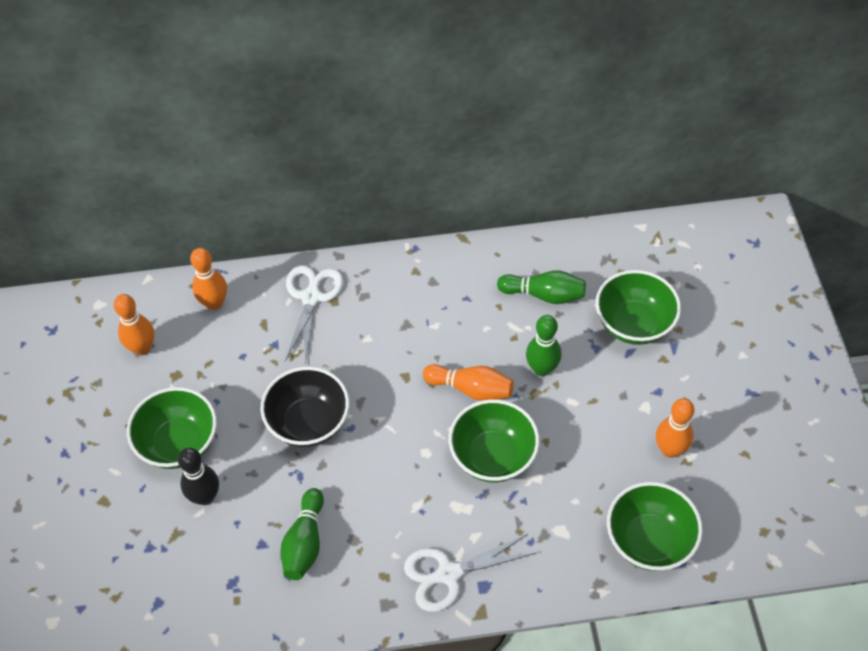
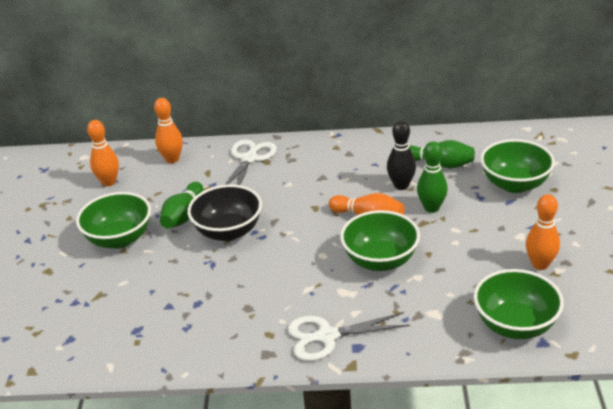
camera: 10 degrees right, 20 degrees down
black bowling pin [178,448,219,505] -> black bowling pin moved to [387,120,416,190]
green bowling pin [280,488,324,580] -> green bowling pin moved to [160,182,204,229]

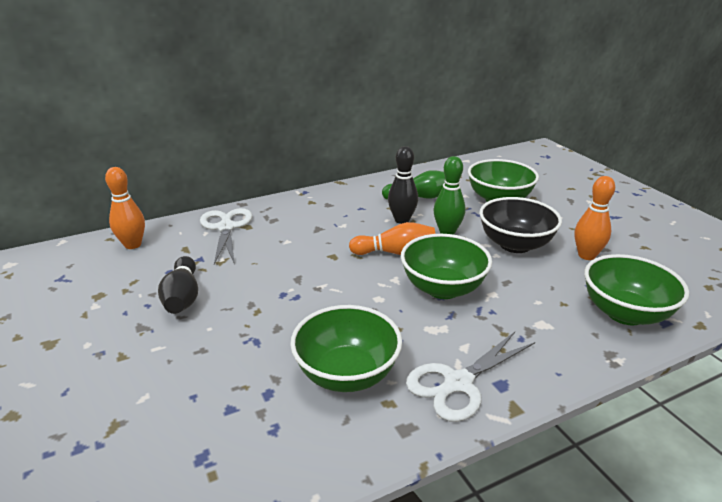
camera: 30 degrees left, 5 degrees down
green bowl [76,192,151,249] -> green bowl moved to [290,305,402,392]
orange bowling pin [87,120,119,186] -> none
green bowling pin [160,182,204,229] -> black bowling pin [158,256,198,314]
black bowl [187,185,262,241] -> black bowl moved to [479,197,562,253]

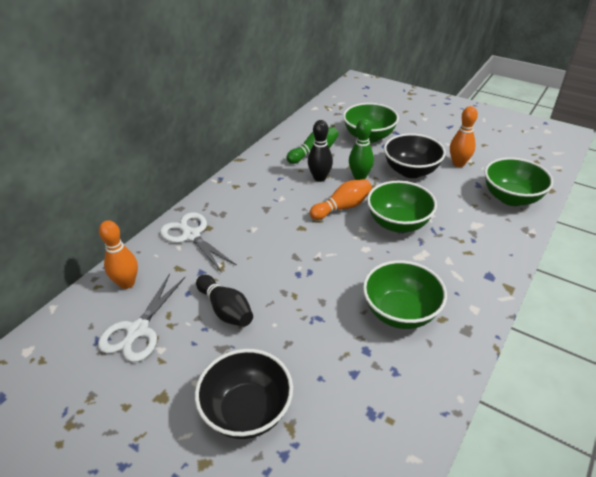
camera: 30 degrees left, 10 degrees up
white scissors [406,332,535,422] -> white scissors moved to [98,274,185,362]
none -> black bowl [195,349,293,439]

